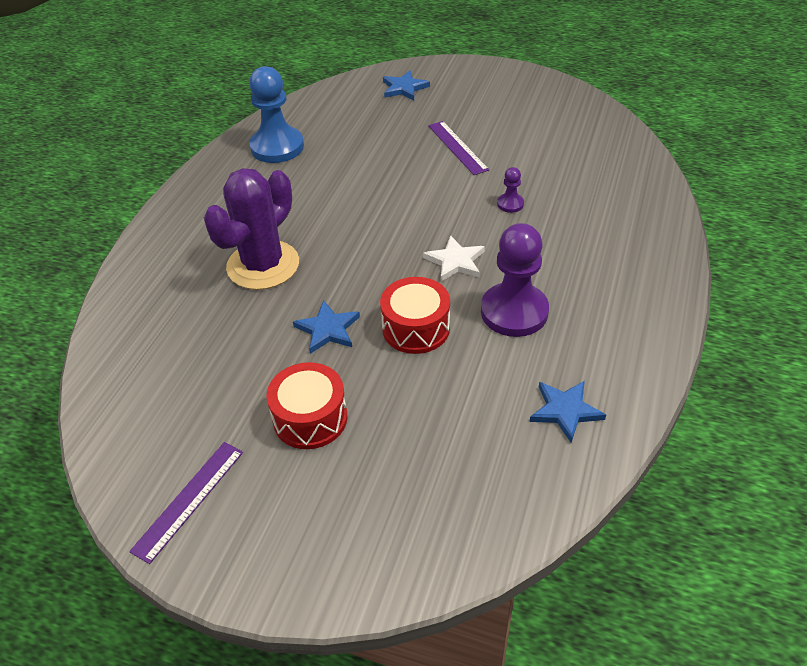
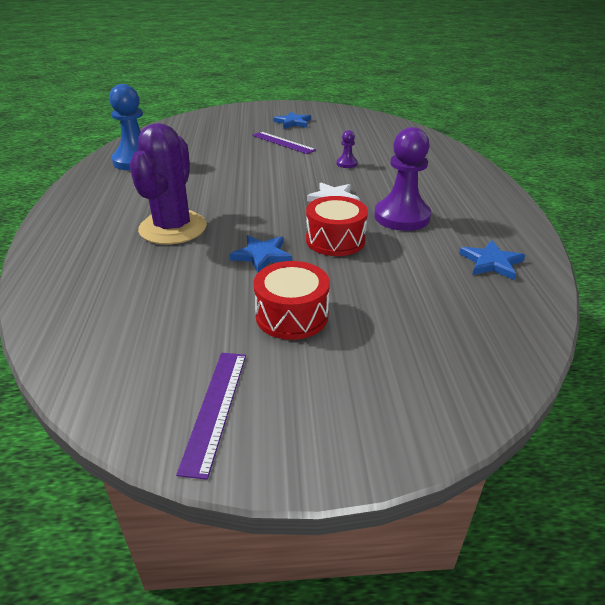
camera: 25 degrees left, 10 degrees down
blue star [383,70,430,101] -> blue star moved to [273,112,311,129]

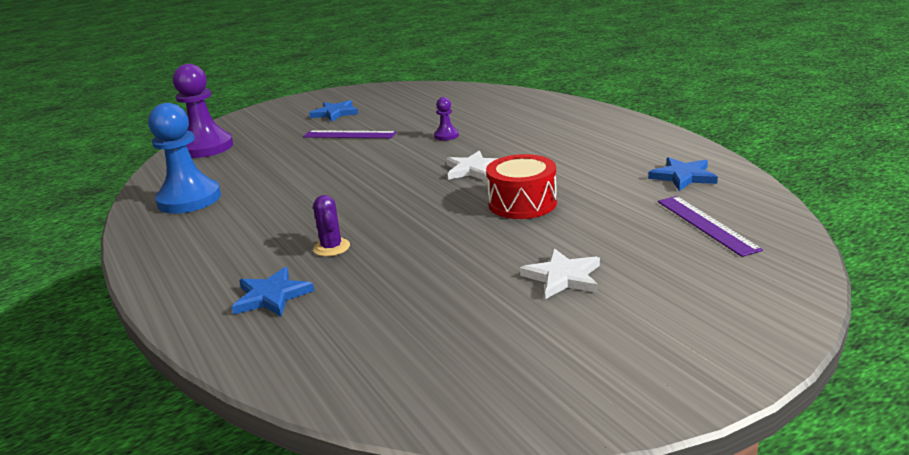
camera: 25 degrees left, 10 degrees down
purple cactus [130,123,207,244] -> purple cactus [313,195,350,257], size x0.43
purple ruler [176,353,246,480] -> purple ruler moved to [658,196,763,257]
blue star [229,235,292,273] -> blue star moved to [232,267,314,317]
red drum [254,261,330,340] -> white star [520,248,600,299]
purple pawn [374,127,431,231] -> purple pawn moved to [173,64,233,158]

